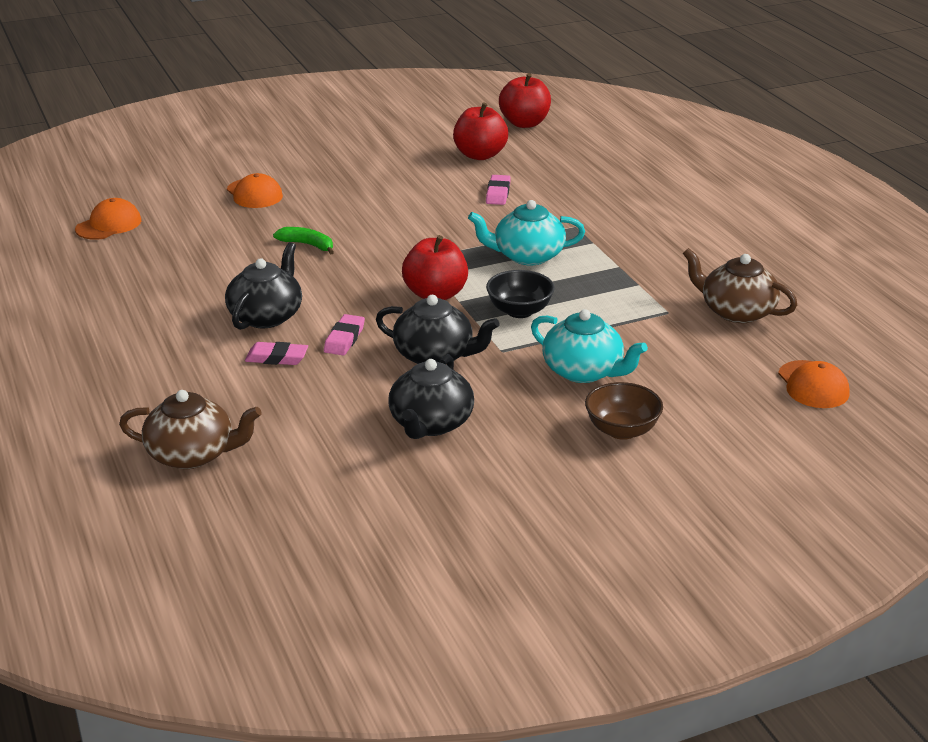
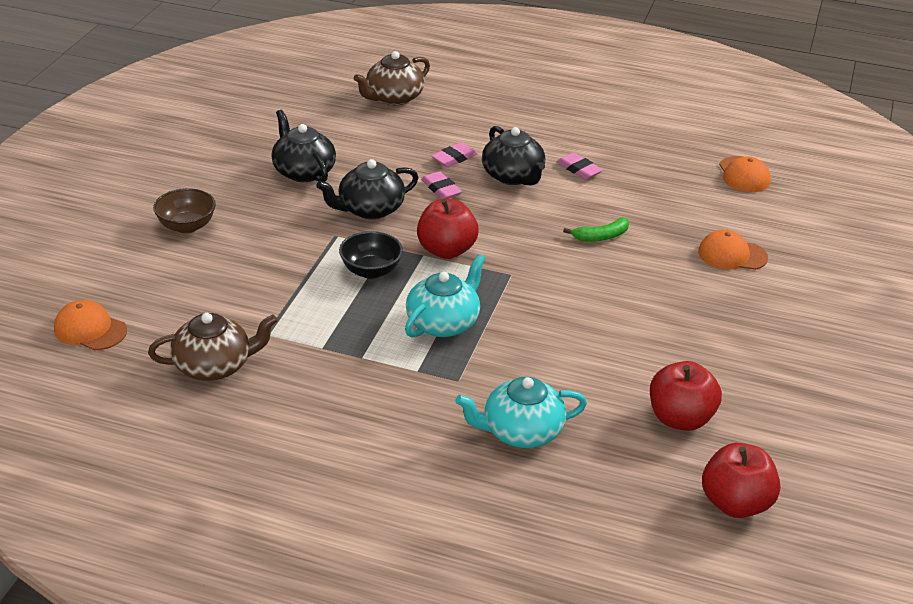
camera: 130 degrees right, 5 degrees up
pink eraser [486,175,511,205] -> pink eraser moved to [557,153,603,180]
turquoise teapot [531,309,648,383] -> turquoise teapot moved to [455,377,587,448]

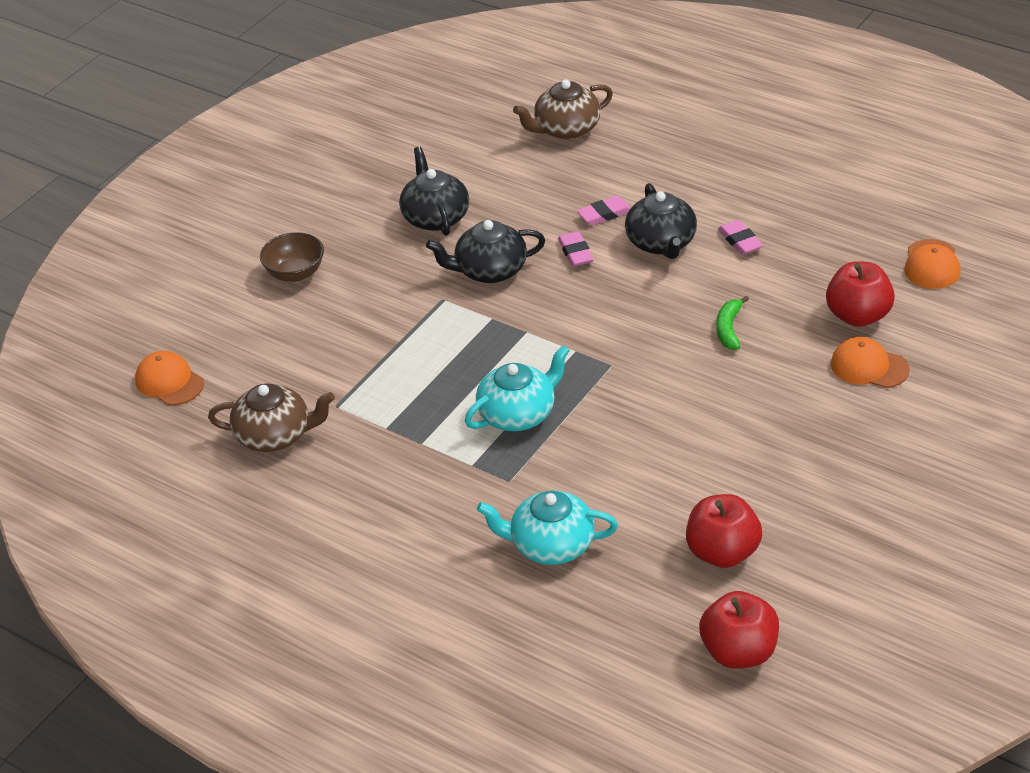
camera: 20 degrees right, 5 degrees up
black bowl [339,231,403,279] -> none
red apple [417,198,479,259] -> red apple moved to [826,261,895,327]
green banana [563,218,629,242] -> green banana turned 105 degrees clockwise [716,295,749,350]

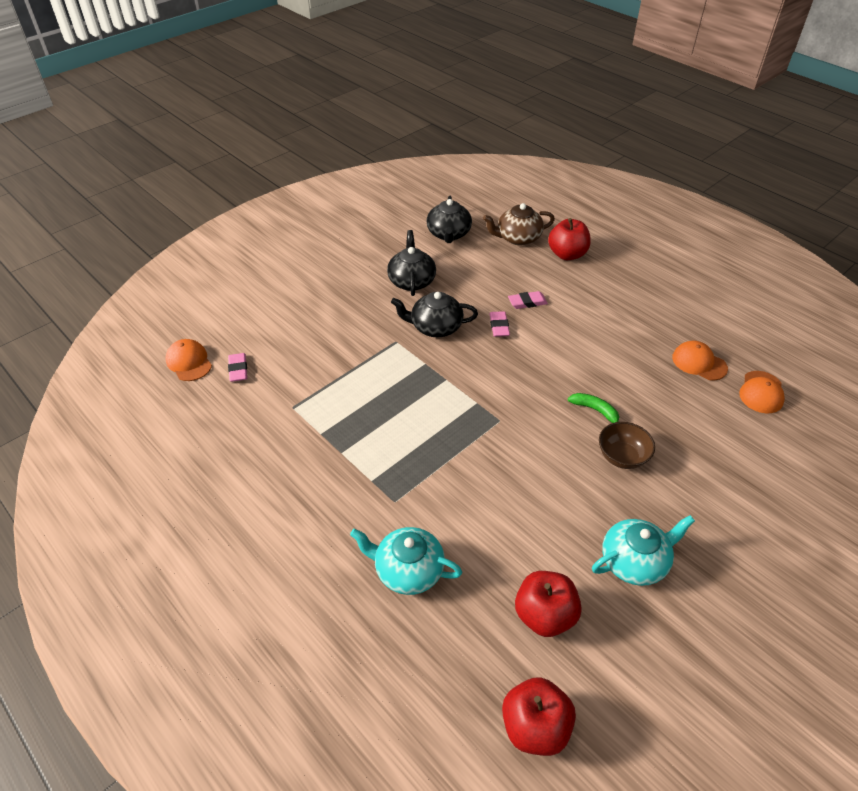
camera: 10 degrees right, 5 degrees up
brown teapot [208,383,335,452] -> none
brown bowl [260,232,324,282] -> brown bowl moved to [599,422,655,469]
turquoise teapot [465,345,570,431] -> turquoise teapot moved to [592,515,695,586]
black teapot [625,183,697,259] -> black teapot moved to [427,196,472,243]
green banana [716,295,749,350] -> green banana turned 105 degrees clockwise [568,393,619,423]
pink eraser [718,220,763,255] -> pink eraser moved to [228,353,247,382]
red apple [826,261,895,327] -> red apple moved to [548,218,591,260]
orange cap [831,337,910,388] -> orange cap moved to [672,341,728,380]

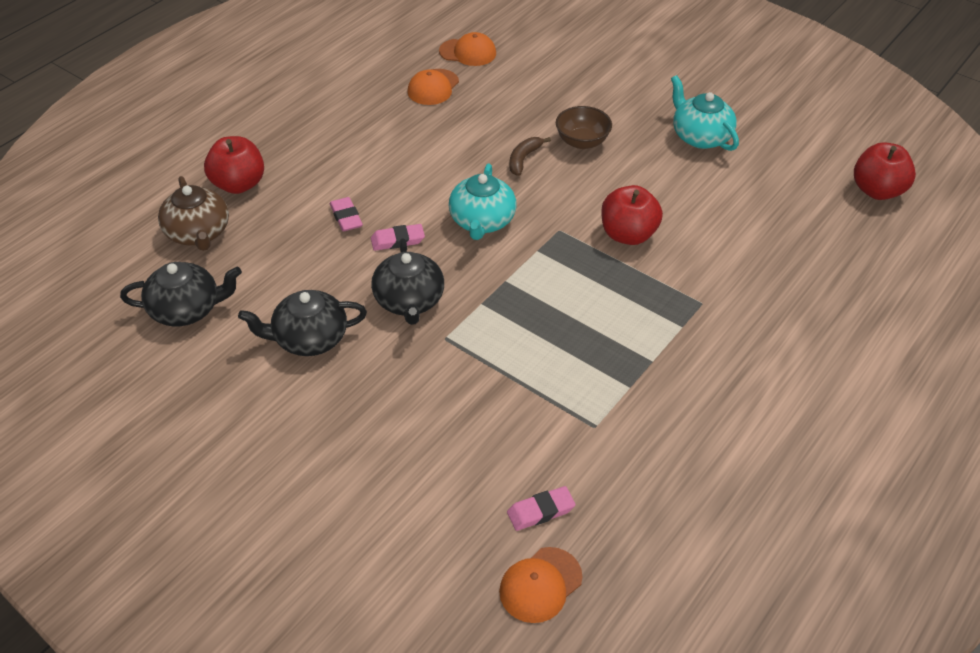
camera: 100 degrees left, 0 degrees up
turquoise teapot [350,527,462,595] -> turquoise teapot moved to [449,163,516,240]
red apple [515,571,582,637] -> red apple moved to [601,185,663,245]
green banana [568,393,619,423] -> brown banana [509,137,551,176]

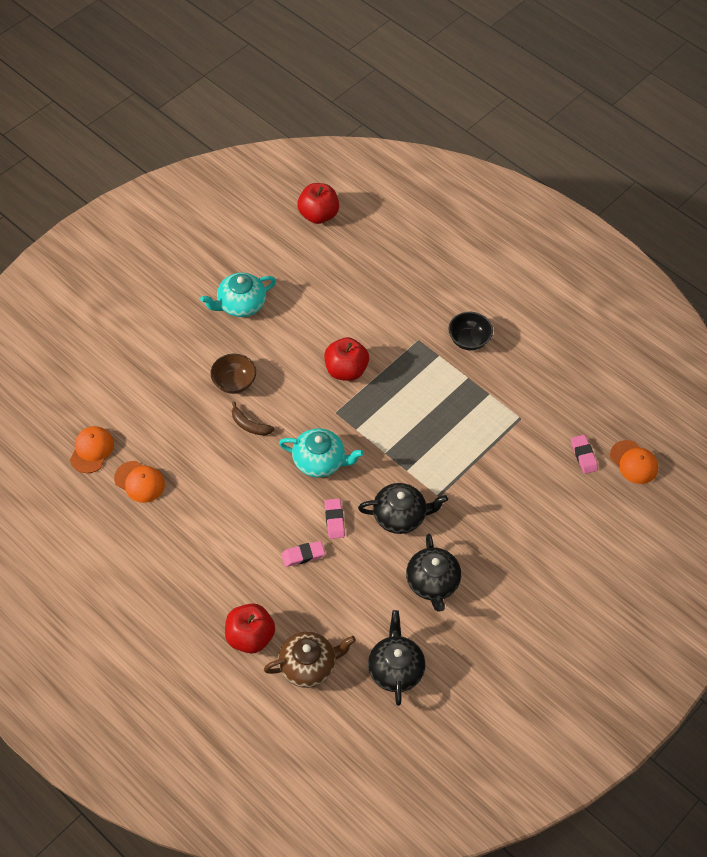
camera: 85 degrees left, 10 degrees up
none -> black bowl [448,312,493,350]

